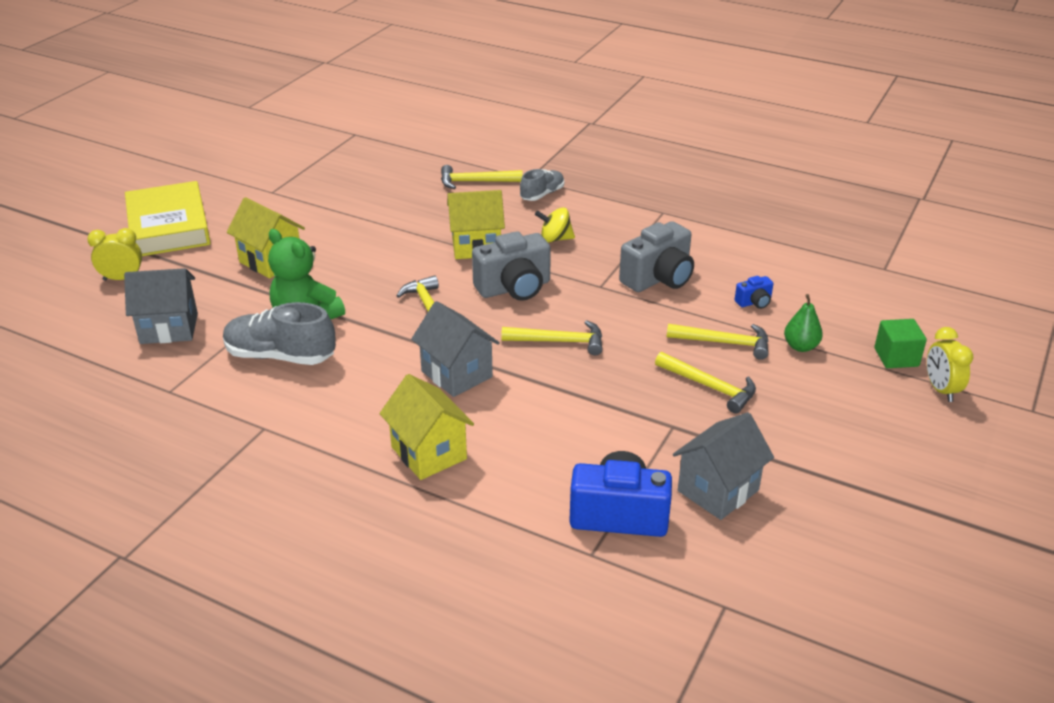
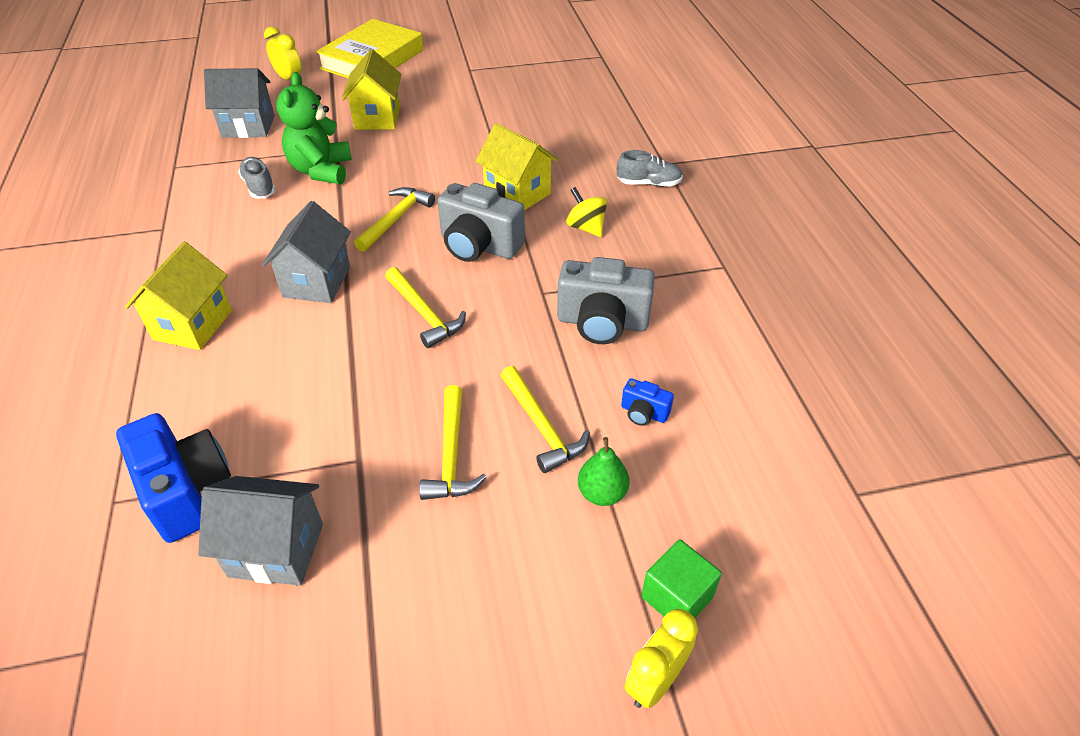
camera: 50 degrees right, 10 degrees up
grey house [124,268,198,344] -> grey house turned 45 degrees counterclockwise [204,68,275,138]
grey shoe [223,302,336,365] -> grey shoe [238,157,276,198], size x0.60
yellow hammer [441,165,523,189] -> none

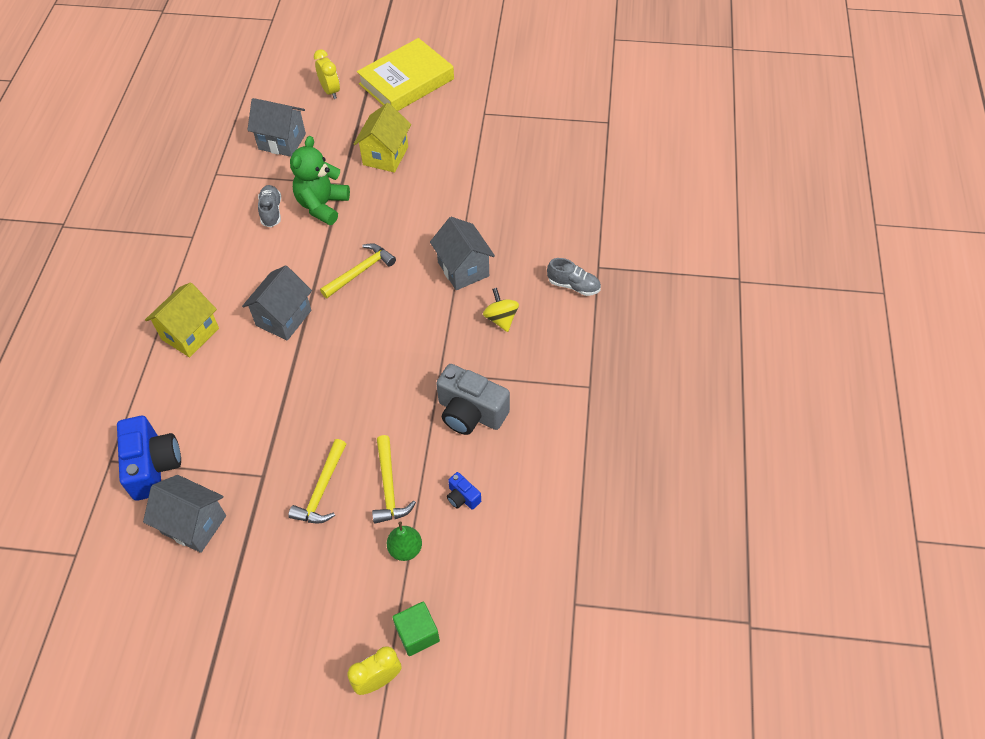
camera: 20 degrees right, 10 degrees up
yellow hammer [385,267,466,348] -> none
grey camera [437,183,525,262] -> none
yellow house [475,123,558,210] -> grey house [430,217,495,290]

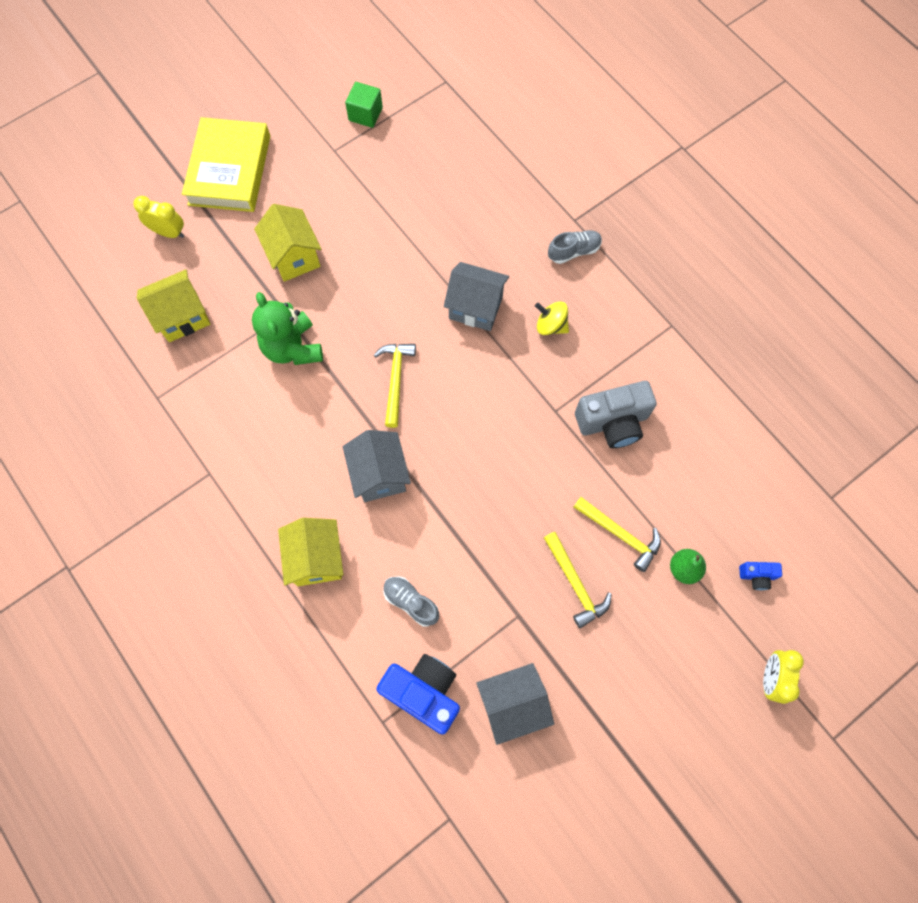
camera: 45 degrees left, 15 degrees up
grey house [247,98,306,157] -> yellow house [137,270,210,342]
grey shoe [258,185,281,227] -> grey shoe moved to [383,576,439,626]
green cube [392,602,440,656] -> green cube moved to [345,82,383,128]
blue camera [447,472,481,510] -> blue camera moved to [739,562,782,590]

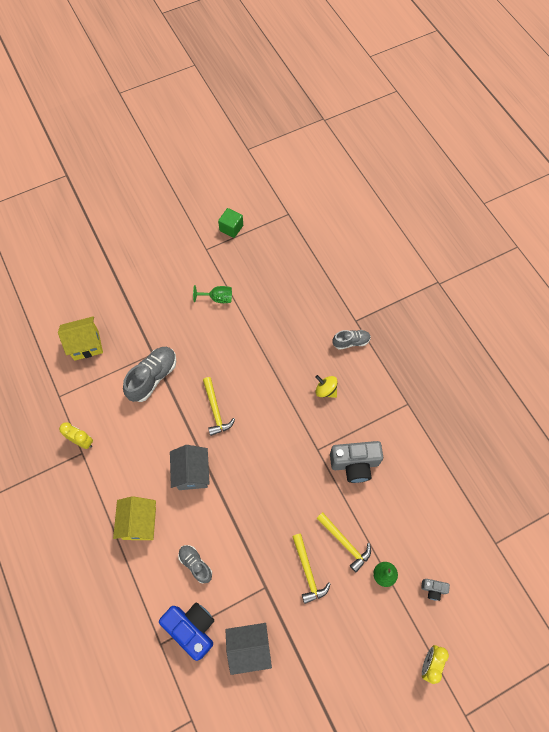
camera: 10 degrees right, 5 degrees down
yellow clock [133,196,184,238] -> yellow clock moved to [59,422,93,449]
yellow book [182,117,270,212] -> none
green teddy bear [252,292,323,365] -> grey shoe [123,347,176,402]
yellow house [254,204,321,282] -> none
yellow hammer [374,344,416,428] -> yellow hammer turned 150 degrees clockwise [203,377,235,436]
grey house [444,262,509,331] -> none
blue camera [739,562,782,590] -> grey camera [421,579,450,601]
none -> green goblet [193,285,232,303]

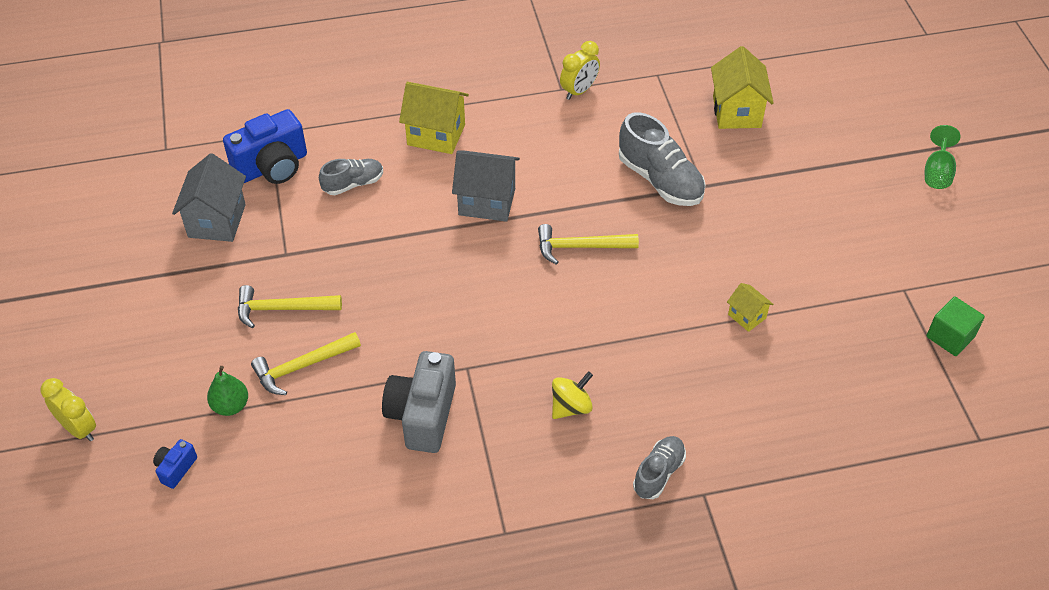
camera: 105 degrees right, 15 degrees down
green goblet [193,285,232,303] -> green goblet moved to [925,125,961,189]
grey shoe [333,330,371,350] -> grey shoe turned 150 degrees counterclockwise [633,436,686,499]
grey camera [421,579,450,601] -> blue camera [153,439,197,489]
none -> yellow house [727,283,774,332]

